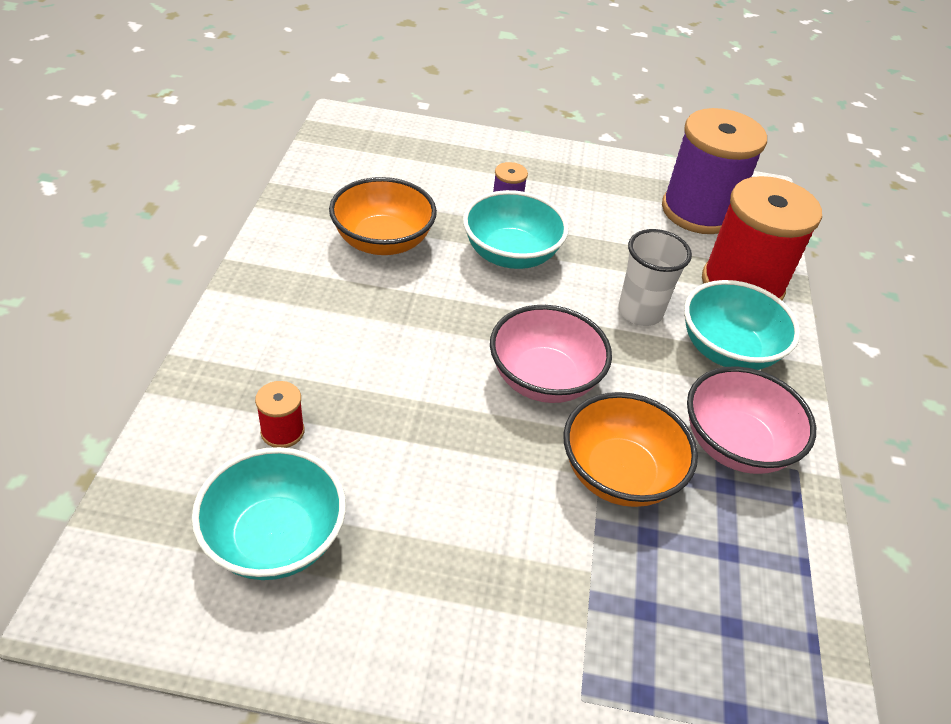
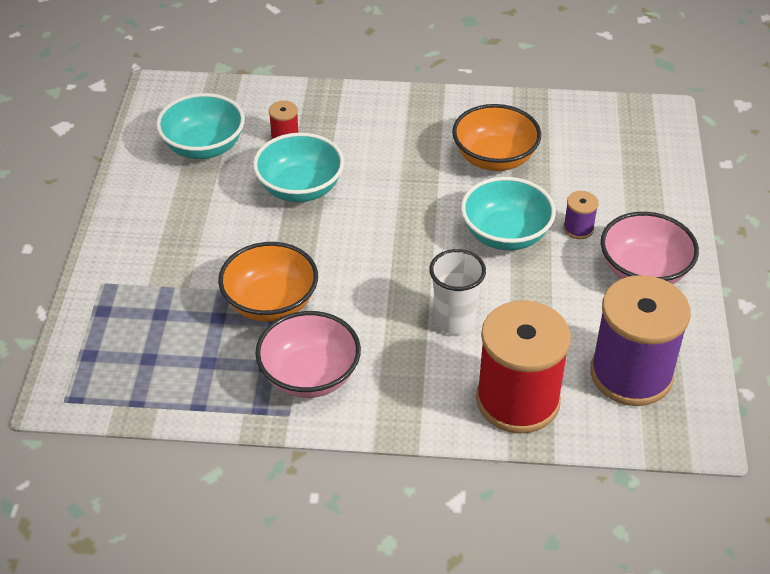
camera: 90 degrees right, 0 degrees up
pink bowl [490,305,612,403] -> pink bowl moved to [601,212,699,284]
turquoise bowl [684,280,800,370] -> turquoise bowl moved to [253,133,344,202]

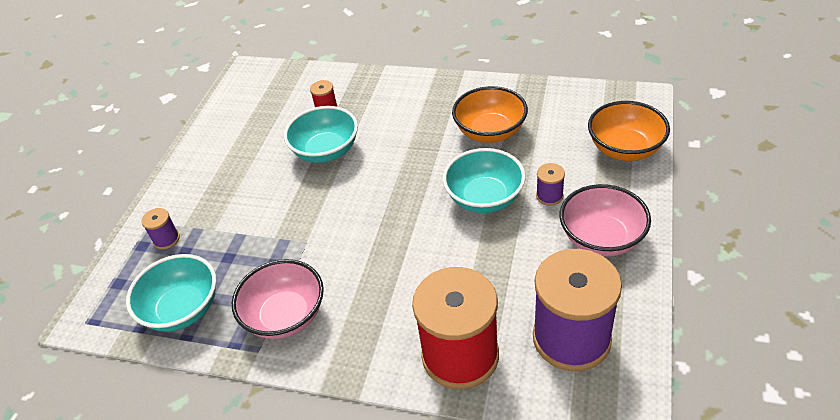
camera: 15 degrees right, 0 degrees up
turquoise bowl [156,93,245,159] -> turquoise bowl moved to [126,254,216,331]
orange bowl [218,242,318,322] -> orange bowl moved to [588,101,670,161]
white cup [429,249,486,334] -> none
none -> purple spool [141,208,180,250]

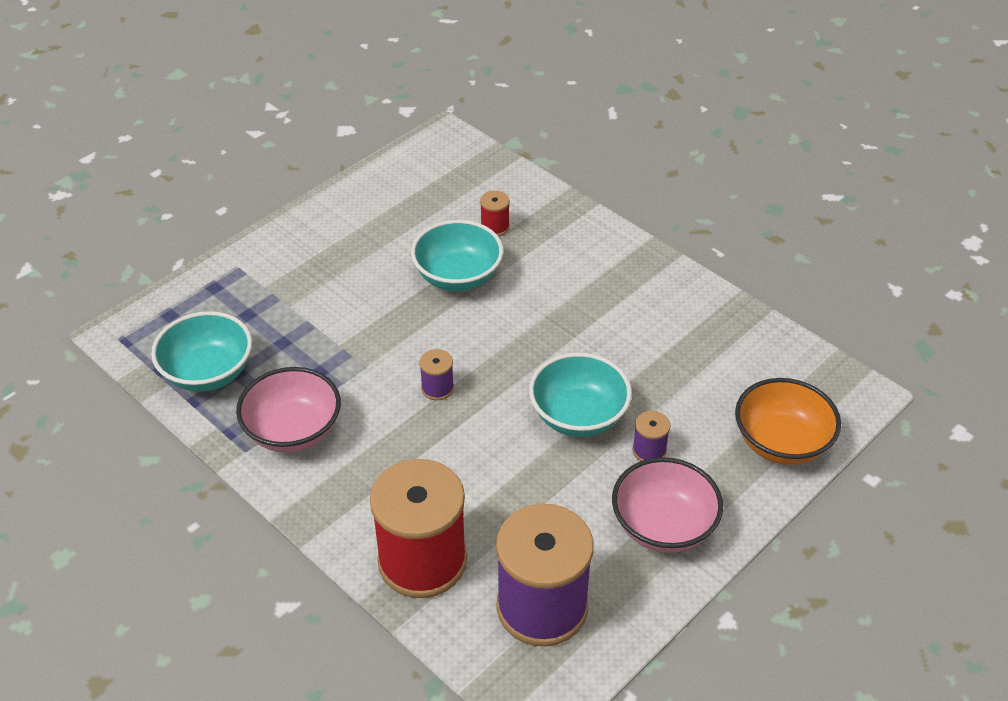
camera: 25 degrees right, 0 degrees up
purple spool [141,208,180,250] -> purple spool moved to [419,349,454,400]
orange bowl [452,86,528,143] -> none

